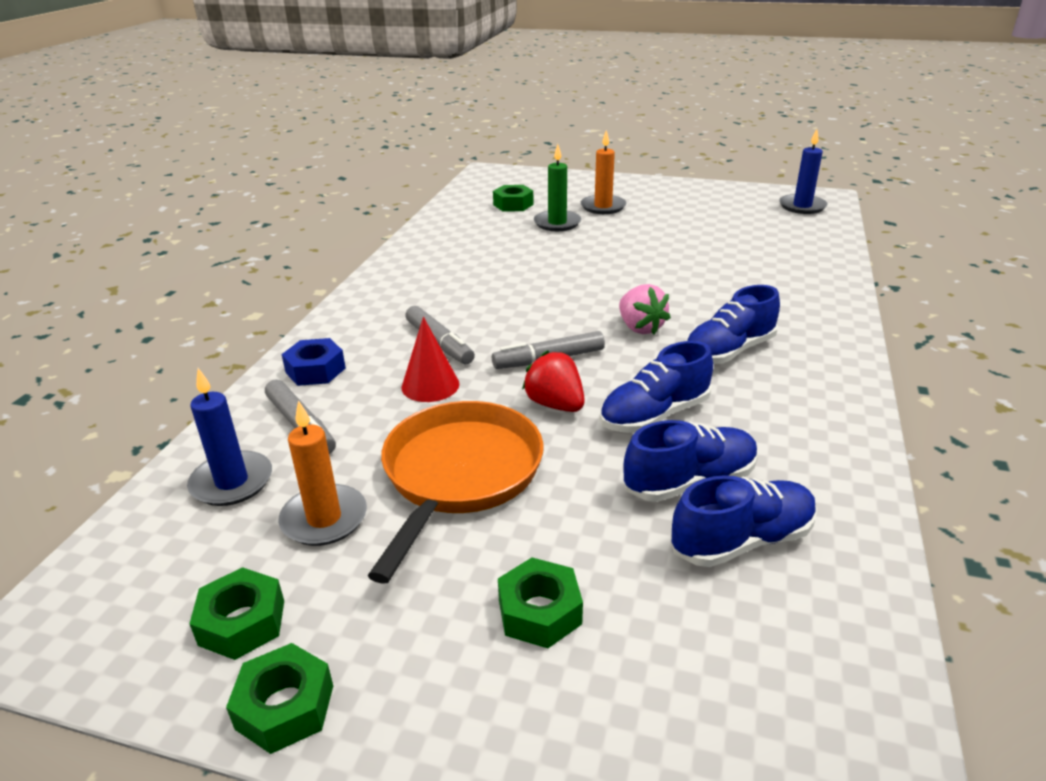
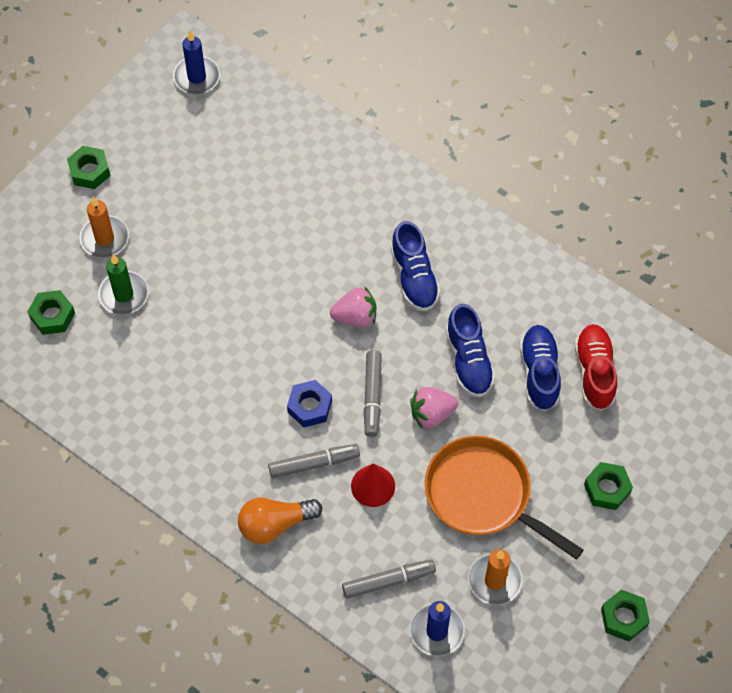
camera: 70 degrees left, 30 degrees up
green nut [190,567,284,660] -> green nut moved to [67,146,111,189]
blue nut [281,338,346,386] -> blue nut moved to [287,380,332,427]
red strawberry [522,350,585,412] -> pink strawberry [410,387,458,428]
blue shoe [671,475,817,567] -> red shoe [574,324,617,410]
none -> orange light bulb [238,498,322,544]

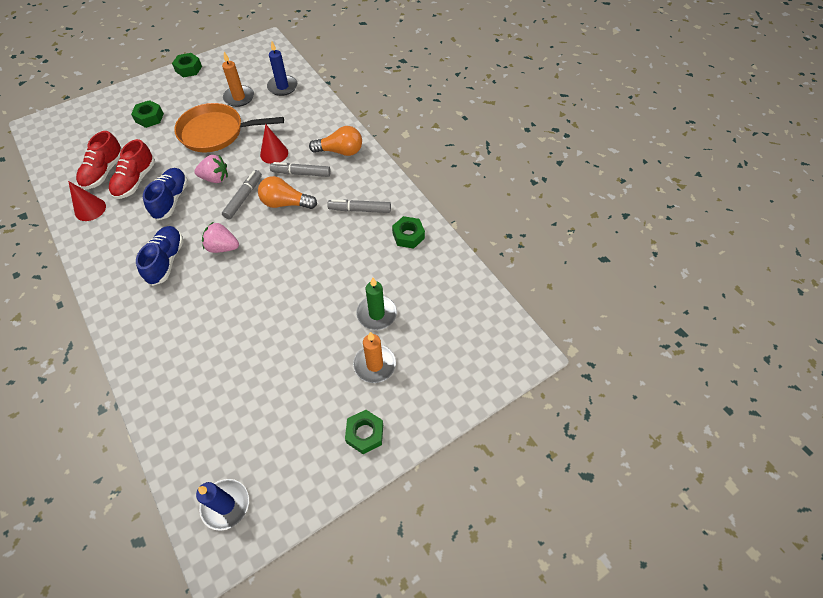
camera: 160 degrees left, 5 degrees down
green nut [27,290,75,335] -> green nut moved to [392,216,425,249]
blue nut [287,380,332,427] -> orange light bulb [258,176,317,209]
grey marker [342,560,436,599] -> grey marker moved to [327,199,391,213]
orange pan [425,436,583,560] -> orange pan turned 120 degrees clockwise [174,103,284,152]
blue shoe [520,325,561,411] -> red shoe [109,139,155,199]
none -> red cone [68,181,106,221]

